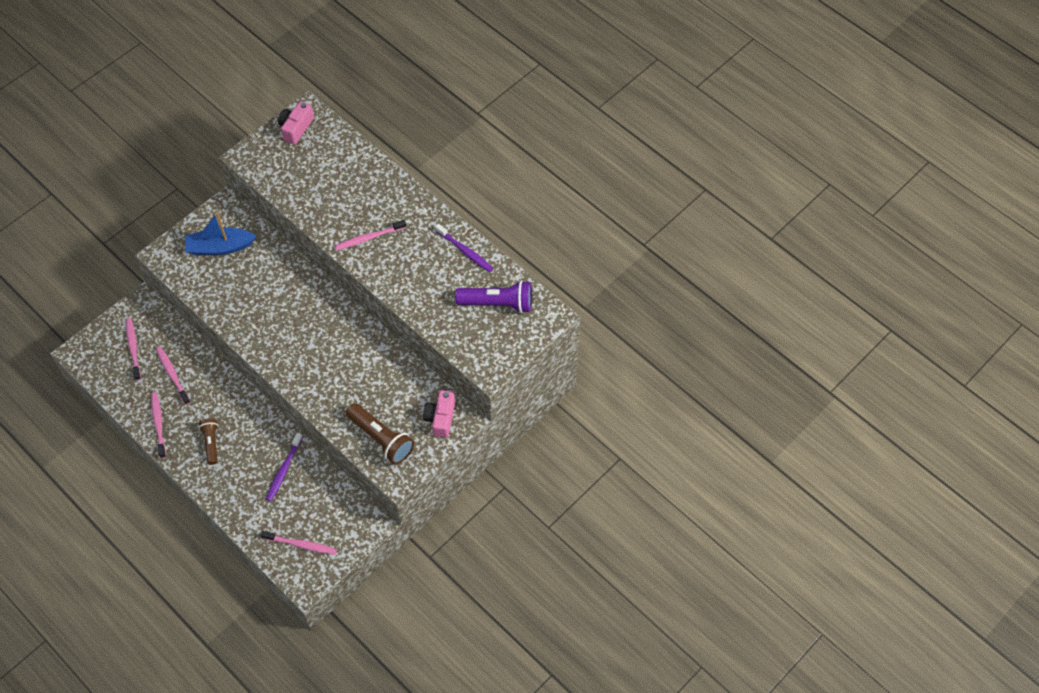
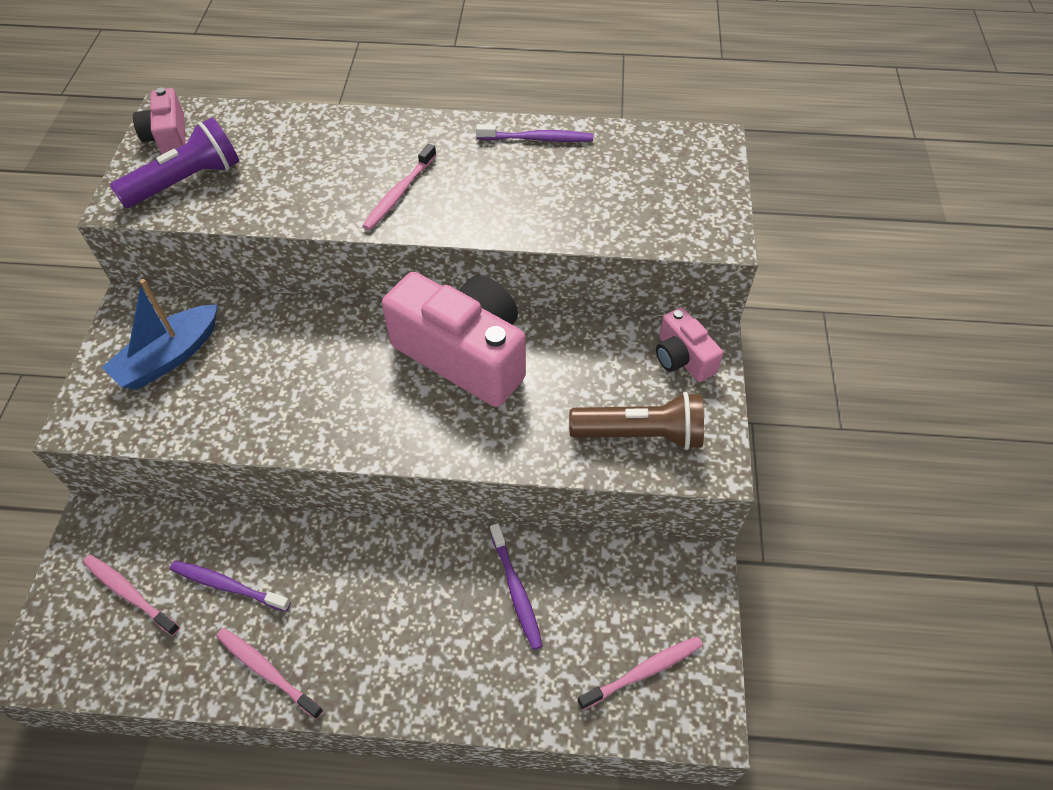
camera: 40 degrees left, 5 degrees down
pink toothbrush [156,347,190,405] -> purple toothbrush [170,560,291,612]
brown flashlight [199,419,218,465] -> none
purple flashlight [455,280,532,313] -> purple flashlight moved to [110,117,239,208]
none -> pink camera [382,272,526,407]

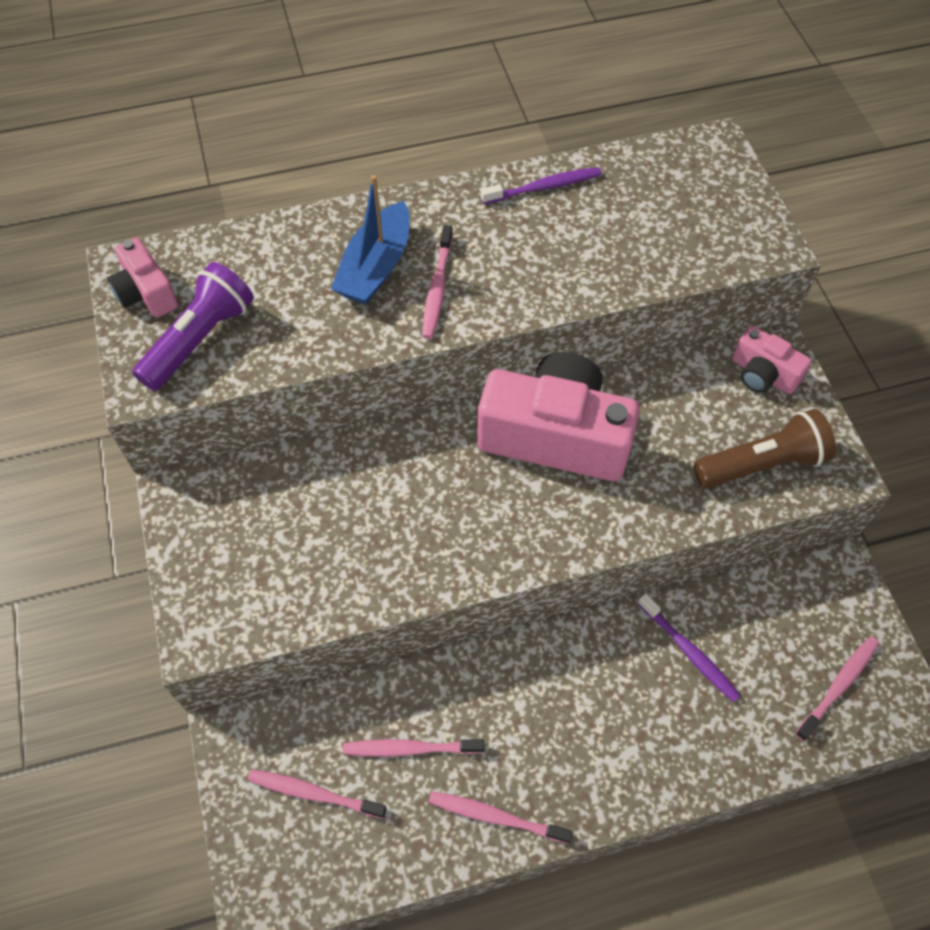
camera: 20 degrees left, 5 degrees up
blue boat [101,279,218,389] -> blue boat moved to [331,175,410,305]
purple toothbrush [170,560,291,612] -> pink toothbrush [343,739,484,757]

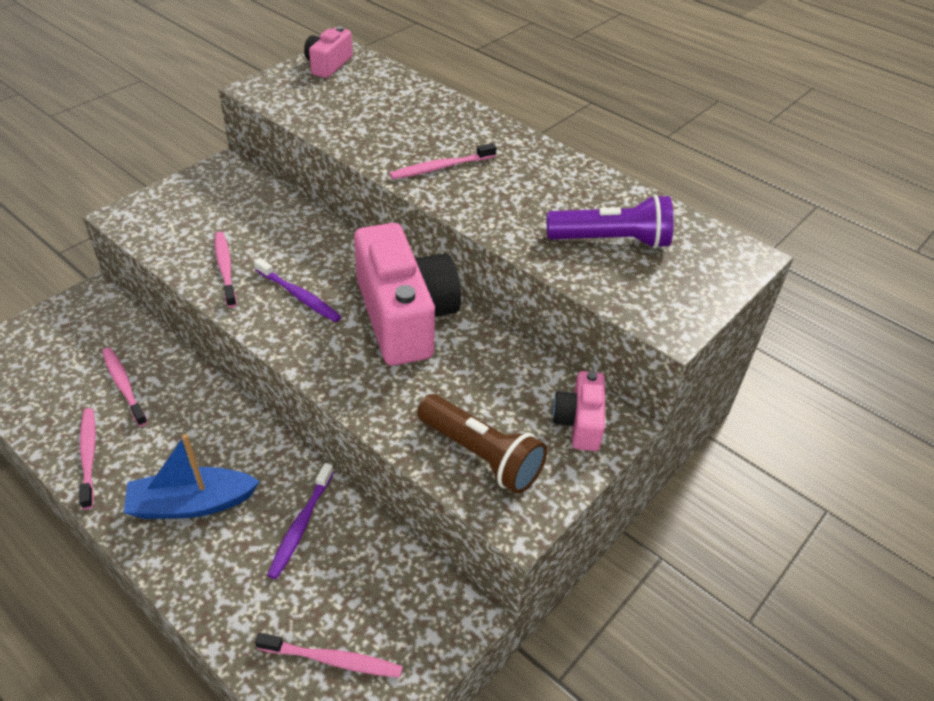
camera: 55 degrees right, 15 degrees down
purple flashlight [132,262,254,391] -> purple flashlight moved to [547,194,674,249]
pink toothbrush [247,769,387,819] -> pink toothbrush moved to [215,232,237,308]
blue boat [331,175,410,305] -> blue boat moved to [124,434,260,519]
purple toothbrush [481,167,602,204] -> purple toothbrush moved to [254,258,341,322]

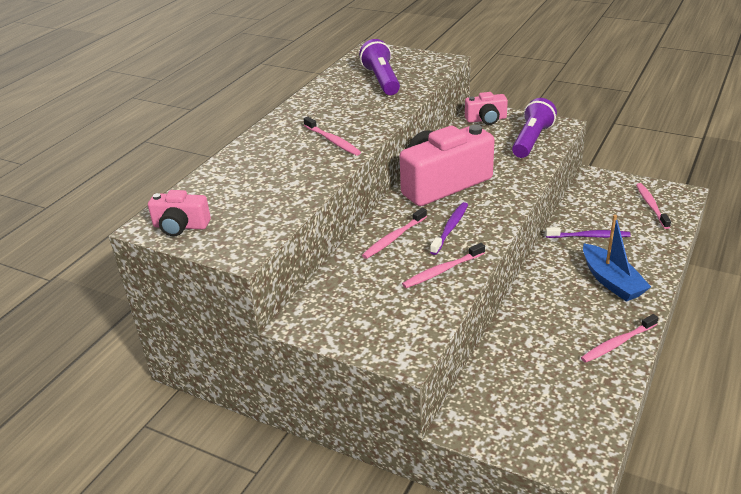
camera: 100 degrees left, 10 degrees down
pink toothbrush [102,348,148,427] -> pink toothbrush moved to [362,208,427,259]
brown flashlight [417,394,547,494] -> purple flashlight [512,98,557,158]

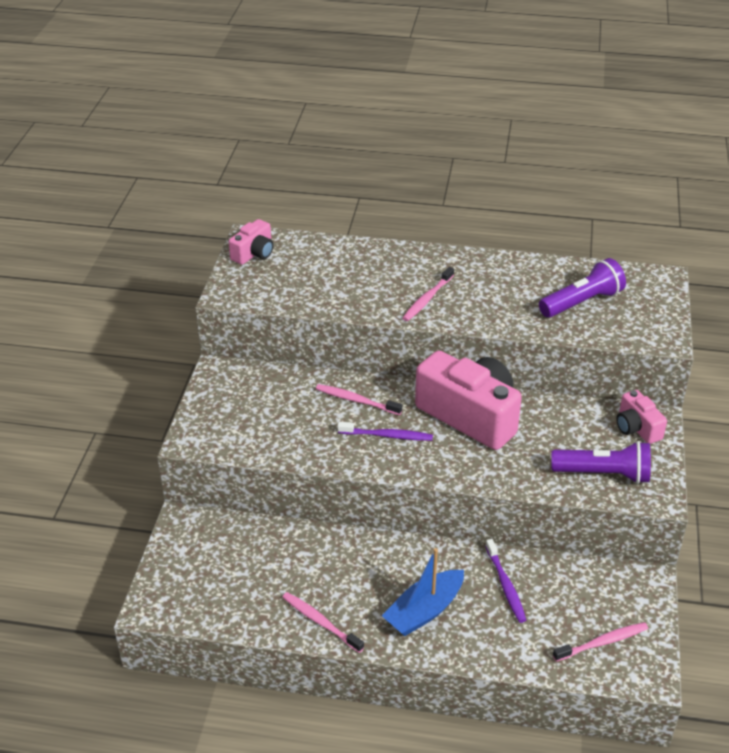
camera: 70 degrees right, 5 degrees up
pink camera [148,190,211,236] -> pink camera turned 135 degrees counterclockwise [229,219,274,265]
pink toothbrush [402,243,485,288] -> none

